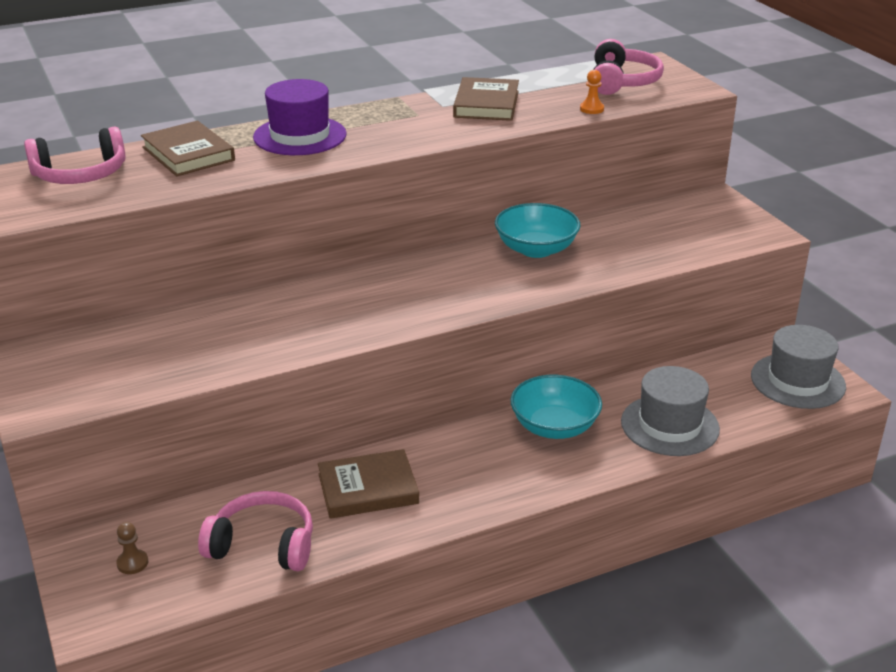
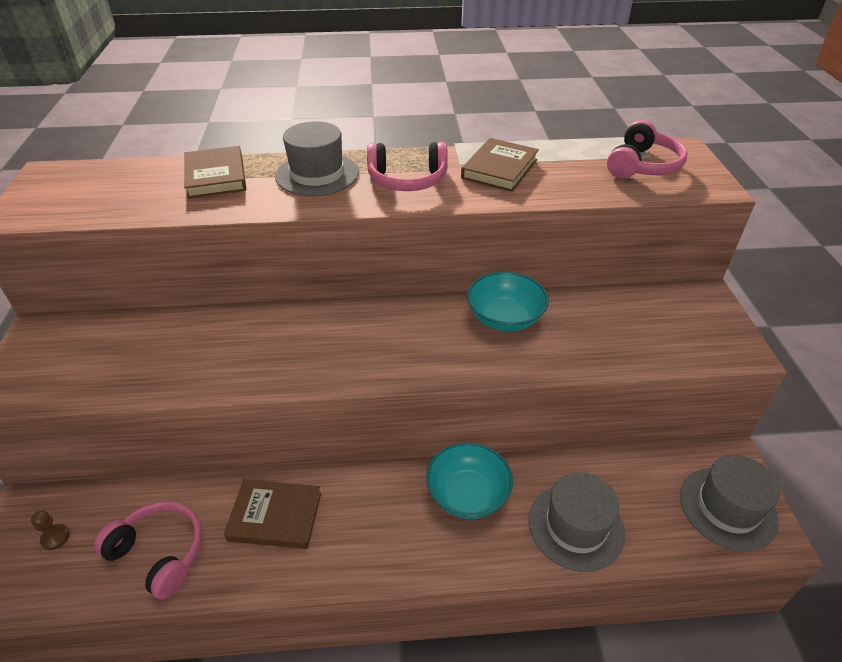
camera: 20 degrees right, 10 degrees up
pink headphones [24,127,126,184] -> pink headphones moved to [367,142,448,191]
purple hat [253,79,347,155] -> grey hat [275,121,359,196]
orange pawn [580,70,604,114] -> none

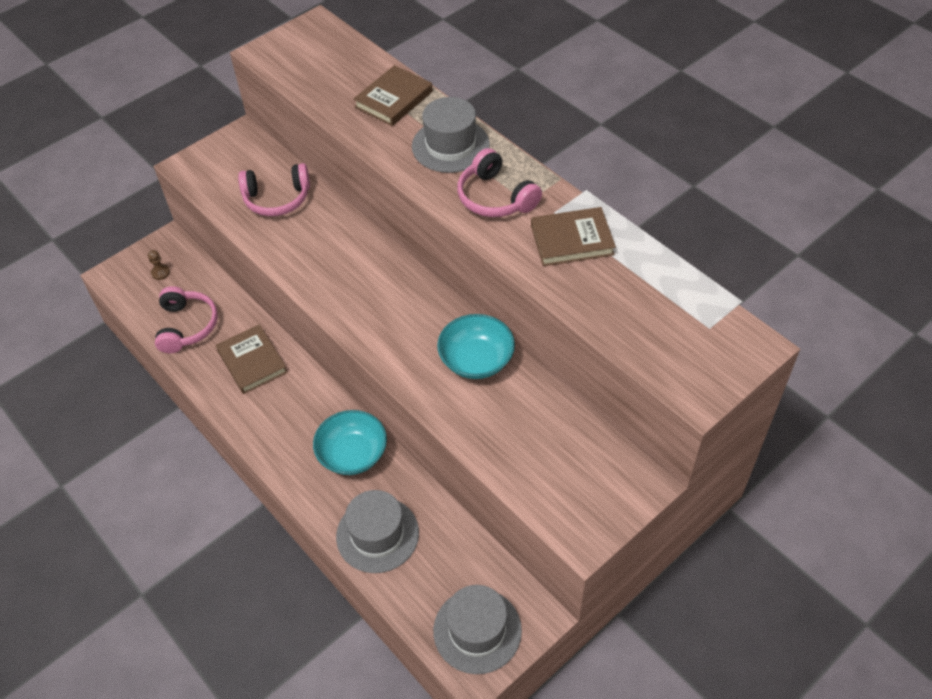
camera: 55 degrees right, 10 degrees up
pink headphones [607,120,688,178] -> pink headphones moved to [238,163,310,216]

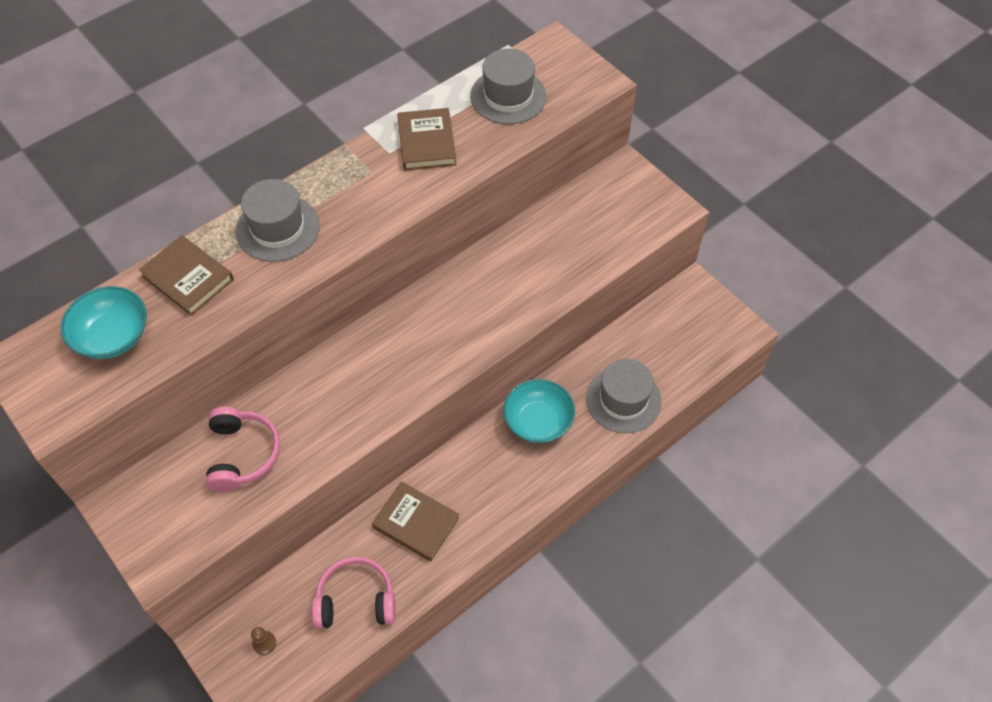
camera: 90 degrees left, 5 degrees up
brown book [216,325,288,394] -> brown book turned 60 degrees clockwise [372,481,459,561]
grey hat [433,585,522,674] -> grey hat moved to [470,49,547,124]
turquoise bowl [437,314,515,379] -> turquoise bowl moved to [61,286,147,359]
pink headphones [457,148,542,217] -> none

